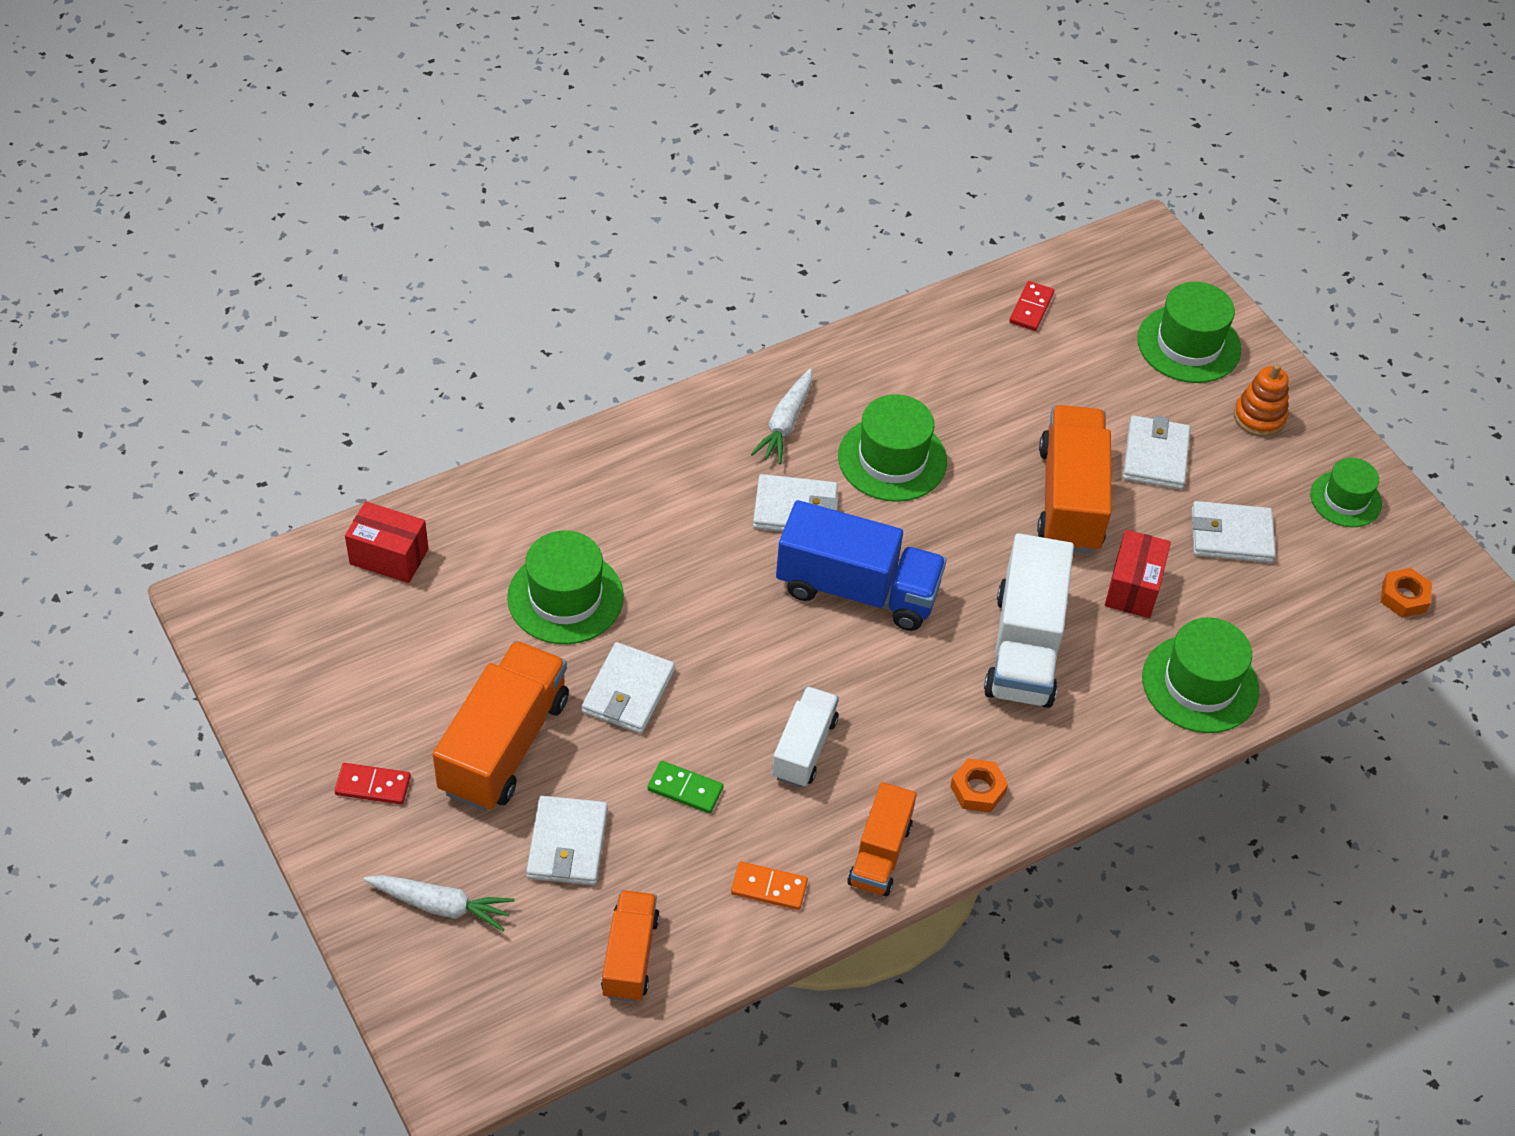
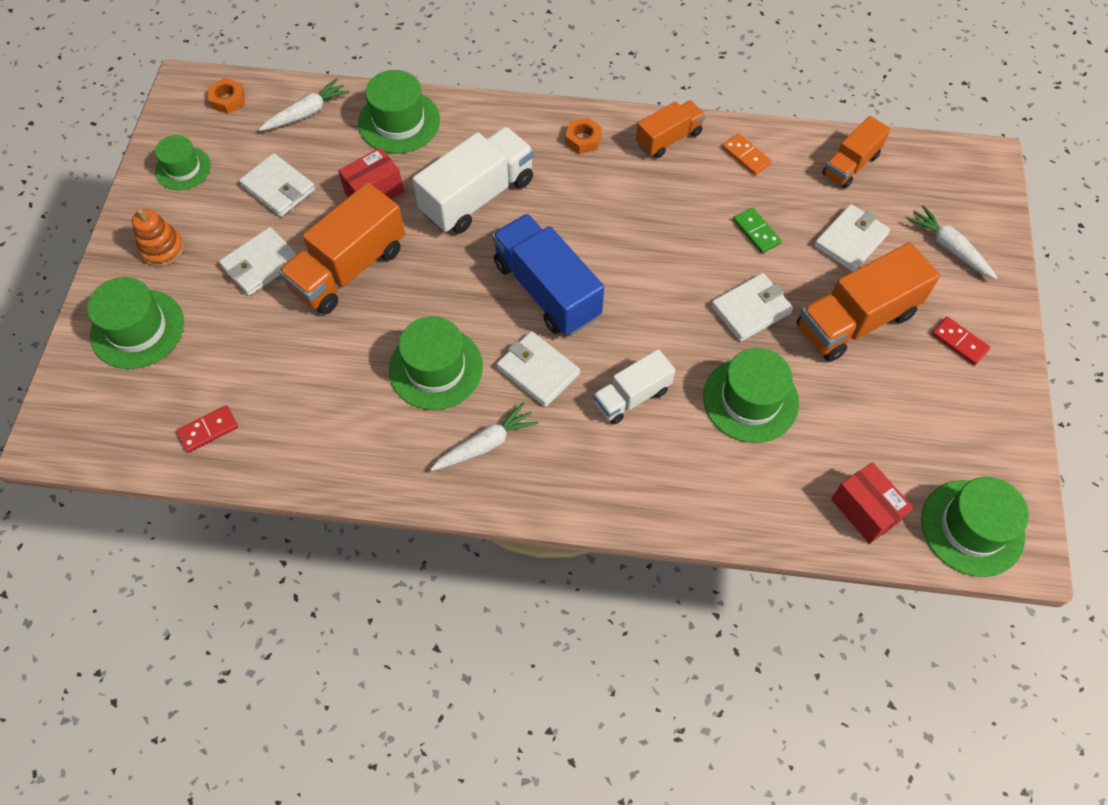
camera: 140 degrees left, 10 degrees up
white truck [772,686,839,788] -> white truck moved to [593,349,675,425]
none -> white carrot [259,78,350,131]
none -> green hat [921,477,1029,577]

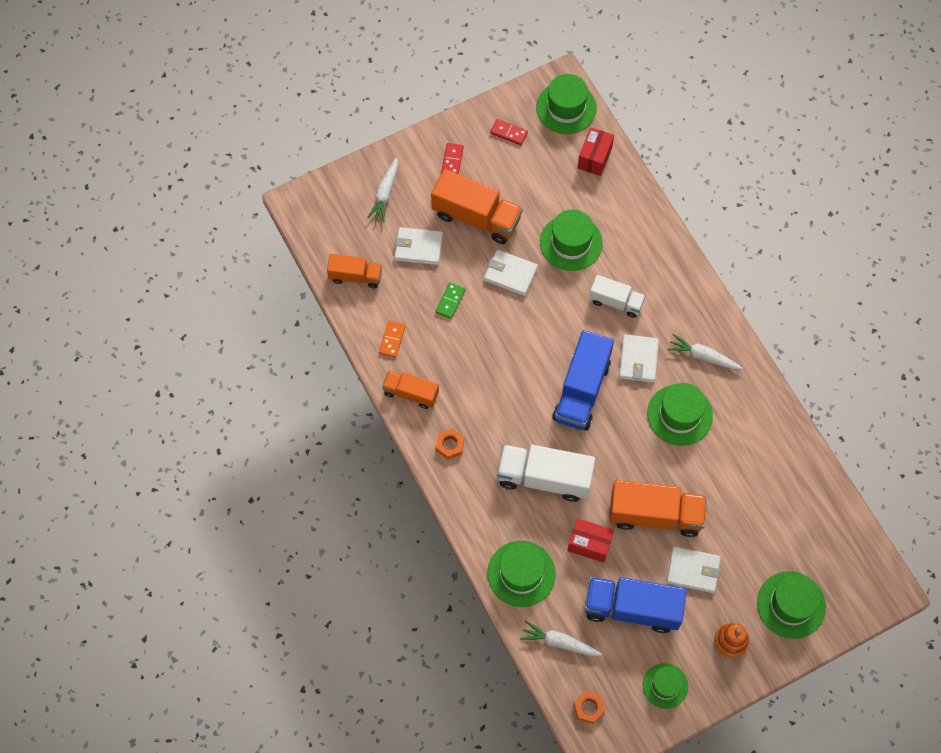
camera: 125 degrees left, 5 degrees up
red domino [176,405,238,453] -> red domino moved to [490,119,528,145]
white wallet [239,153,315,217] -> blue truck [585,577,687,633]

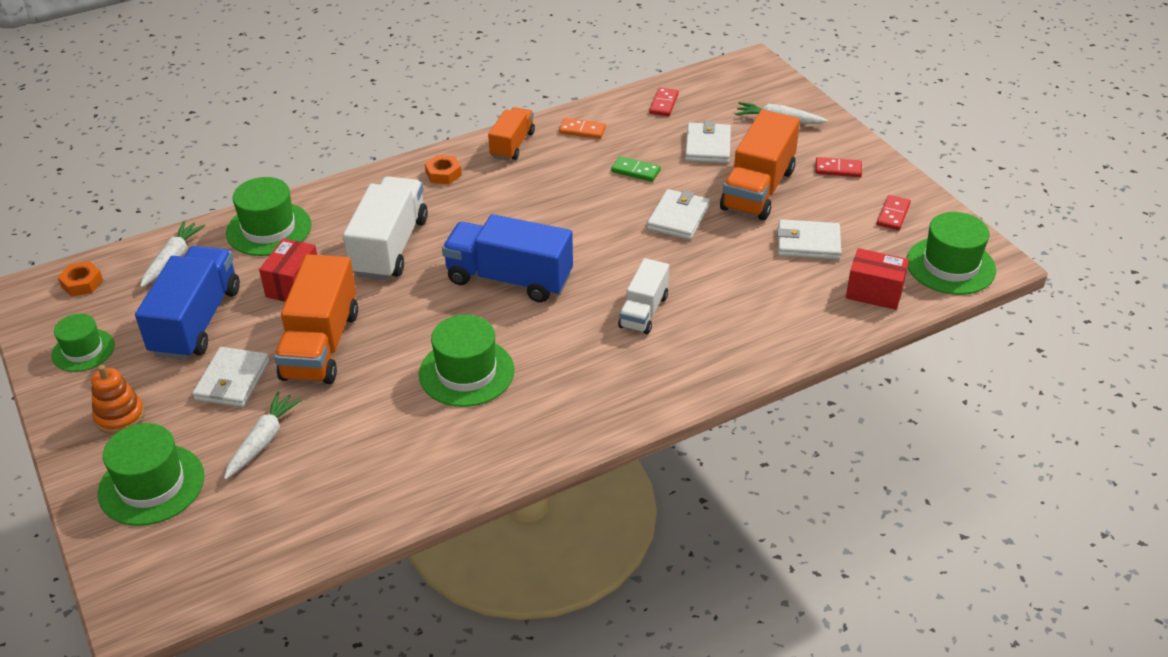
camera: 90 degrees right, 25 degrees down
orange truck [327,254,382,288] -> red domino [649,87,679,116]
green hat [540,209,602,271] -> none
white wallet [619,335,659,383] -> white wallet moved to [777,219,841,260]
white carrot [667,334,743,370] -> white carrot moved to [224,392,302,480]

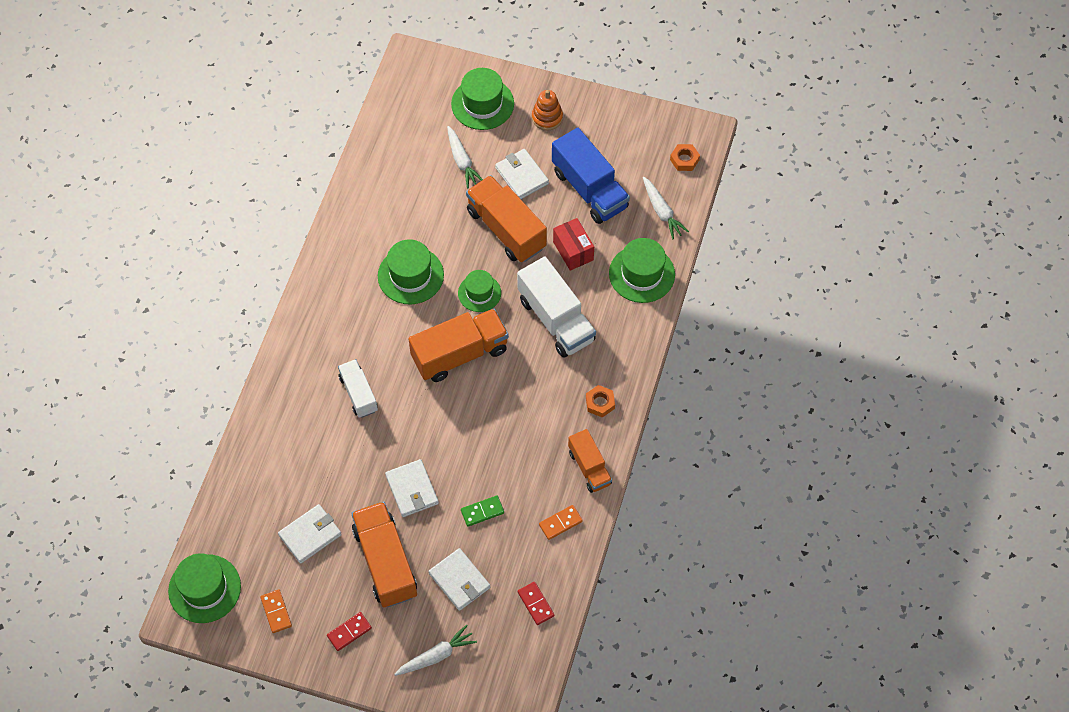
camera: 135 degrees right, 20 degrees up
green hat [52,314,115,372] -> green hat moved to [458,270,501,312]
blue truck [442,214,573,303] -> orange truck [408,309,509,382]
red box [846,248,909,310] -> none
red domino [877,195,911,230] -> orange domino [260,590,292,633]

